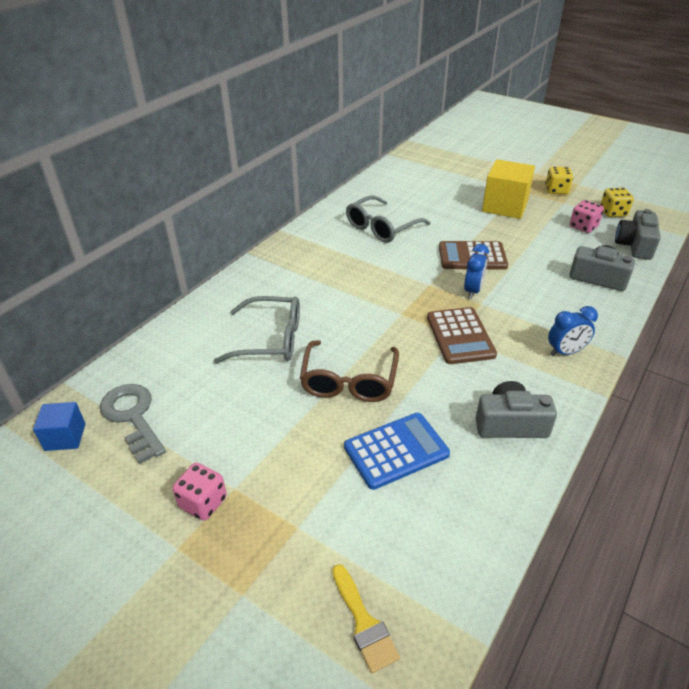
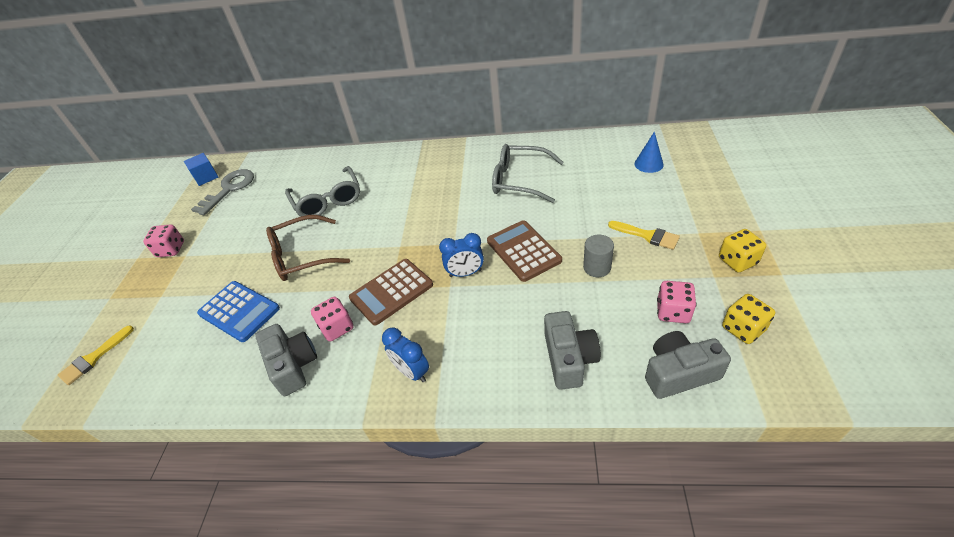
camera: 65 degrees right, 5 degrees up
yellow cube [482,159,535,219] -> yellow brush [608,221,680,250]
none -> pink dice [311,297,353,342]
none -> grey cylinder [583,235,614,277]
none -> blue cone [634,131,664,173]

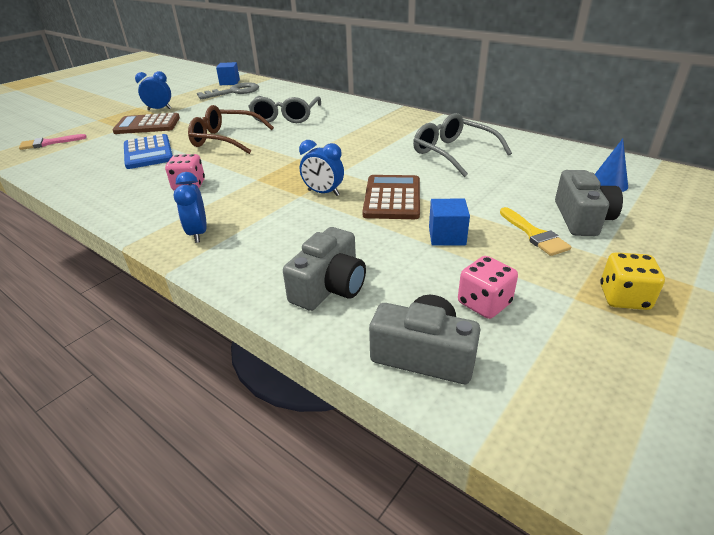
camera: 30 degrees right, 10 degrees down
yellow brush [58,325,134,385] -> pink brush [19,134,87,150]
pink dice [143,224,184,257] -> blue clock [135,71,172,110]
grey camera [255,324,317,396] -> grey camera moved to [555,170,623,236]
brown calculator [349,259,433,325] -> brown calculator moved to [113,113,180,134]
grey cylinder [583,235,614,277] -> blue cube [429,198,470,246]
yellow dice [722,294,775,344] -> none

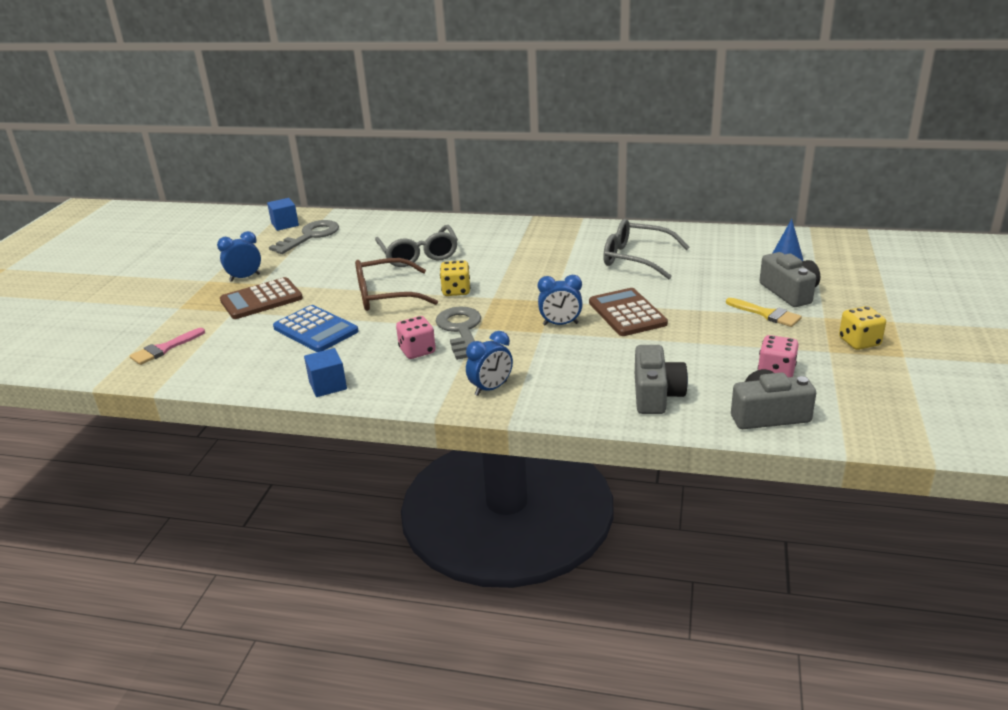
camera: 25 degrees left, 5 degrees down
blue clock [174,172,207,243] -> blue clock turned 90 degrees counterclockwise [466,331,513,396]
blue cube [429,198,470,246] -> blue cube moved to [304,348,347,397]
none -> grey key [436,306,481,360]
none -> yellow dice [440,260,471,296]

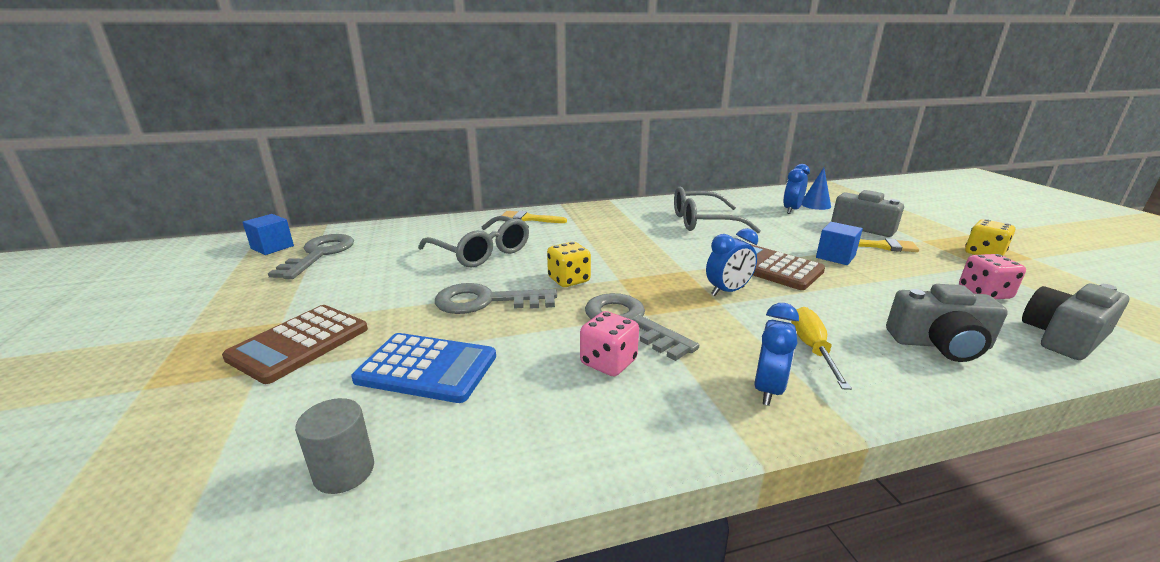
camera: 30 degrees left, 5 degrees down
pink brush [129,328,205,365] -> none
blue clock [217,231,261,282] -> blue clock moved to [783,164,810,214]
blue cube [304,348,347,397] -> blue cube moved to [816,222,863,265]
brown glasses [355,258,438,311] -> grey key [435,283,557,314]
grey camera [635,345,688,414] -> grey camera turned 120 degrees clockwise [886,284,1008,362]
none -> grey cylinder [295,398,374,494]
none -> yellow brush [501,211,567,223]
none -> yellow screwdriver [791,307,852,390]

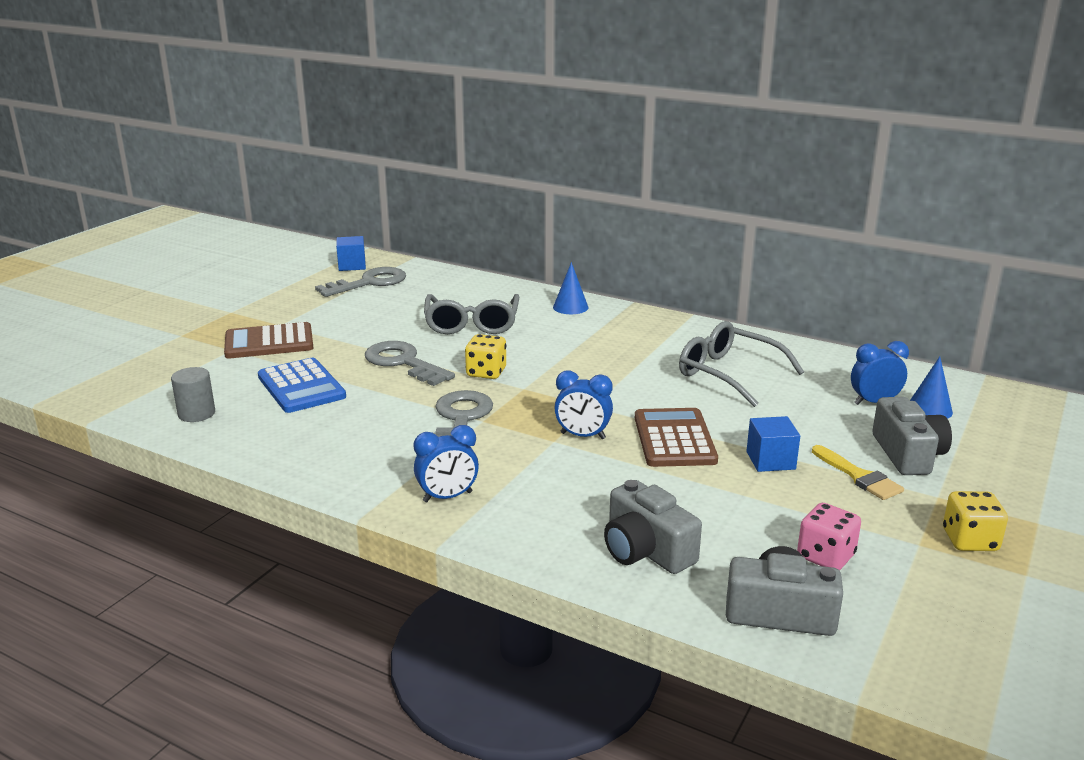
camera: 45 degrees right, 0 degrees up
yellow brush [501,211,567,223] -> blue cone [553,262,588,314]
pink dice [580,311,639,377] -> none
yellow screwdriver [791,307,852,390] -> none

